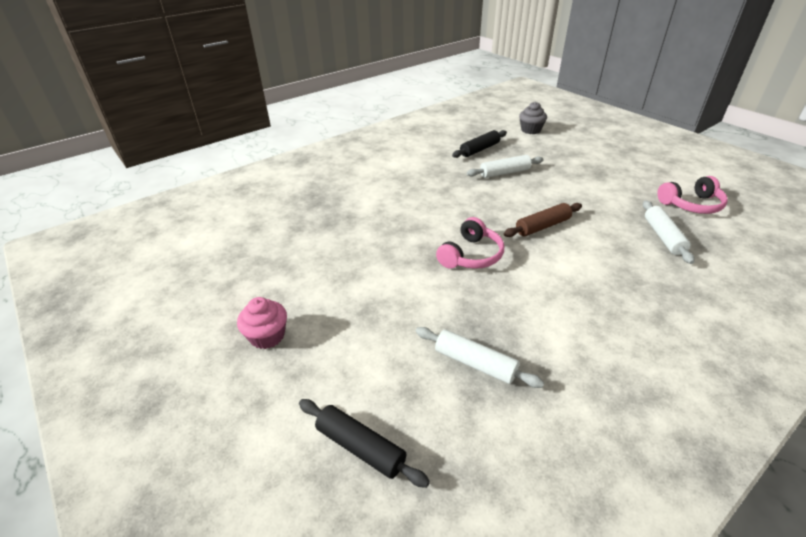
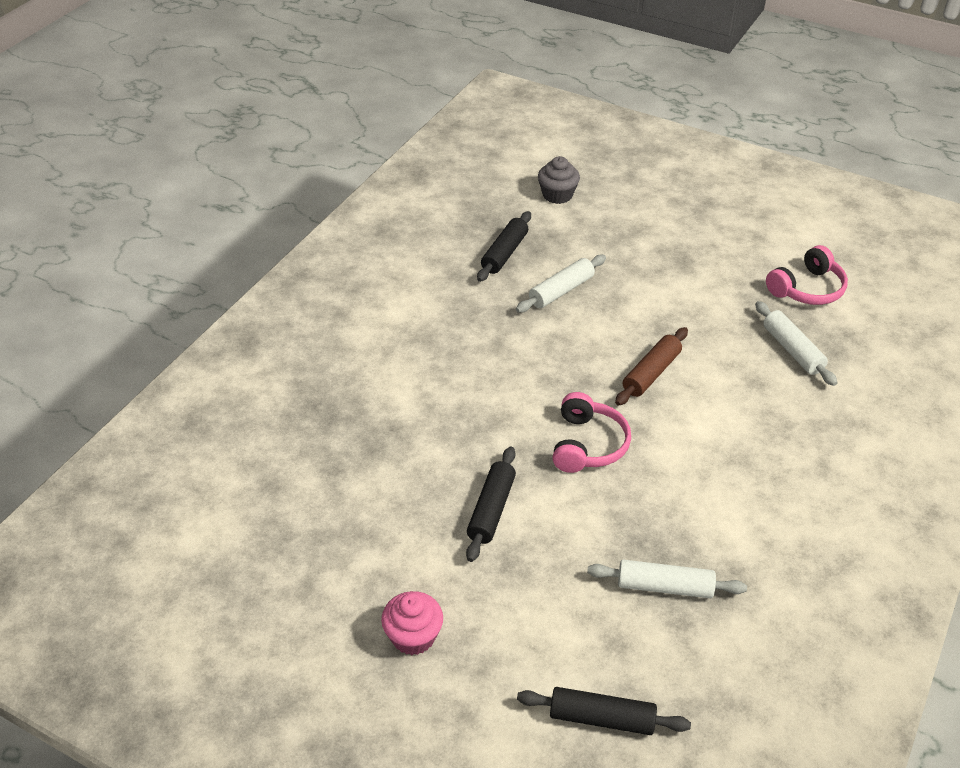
camera: 25 degrees left, 5 degrees up
none -> black rolling pin [466,446,516,562]

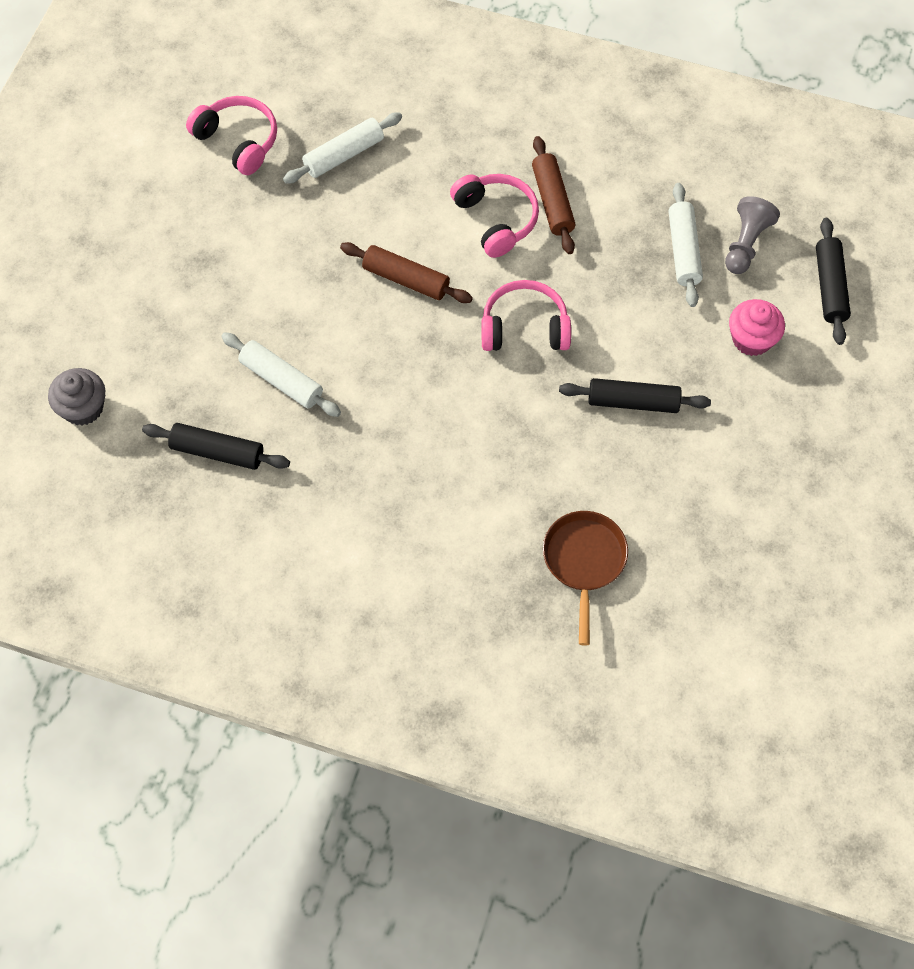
camera: 100 degrees left, 20 degrees up
pink cupcake [381,591,443,655] -> pink cupcake moved to [729,299,785,356]
none -> pink headphones [450,174,539,258]
none -> brown rolling pin [532,136,575,254]
none -> brown pan [543,511,628,646]
none -> grey pawn [725,196,780,274]

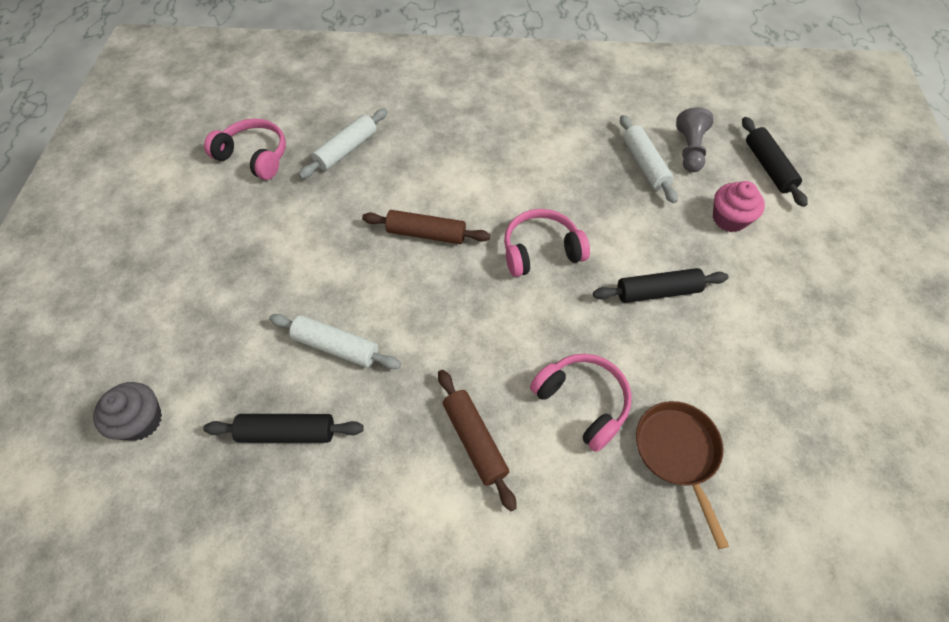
camera: 15 degrees left, 5 degrees down
pink headphones [450,174,539,258] -> pink headphones moved to [530,354,632,452]
brown rolling pin [532,136,575,254] -> brown rolling pin moved to [438,370,517,511]

